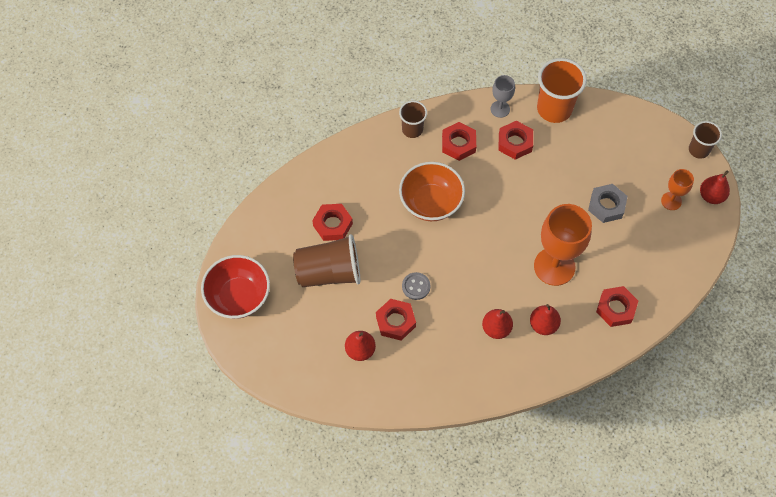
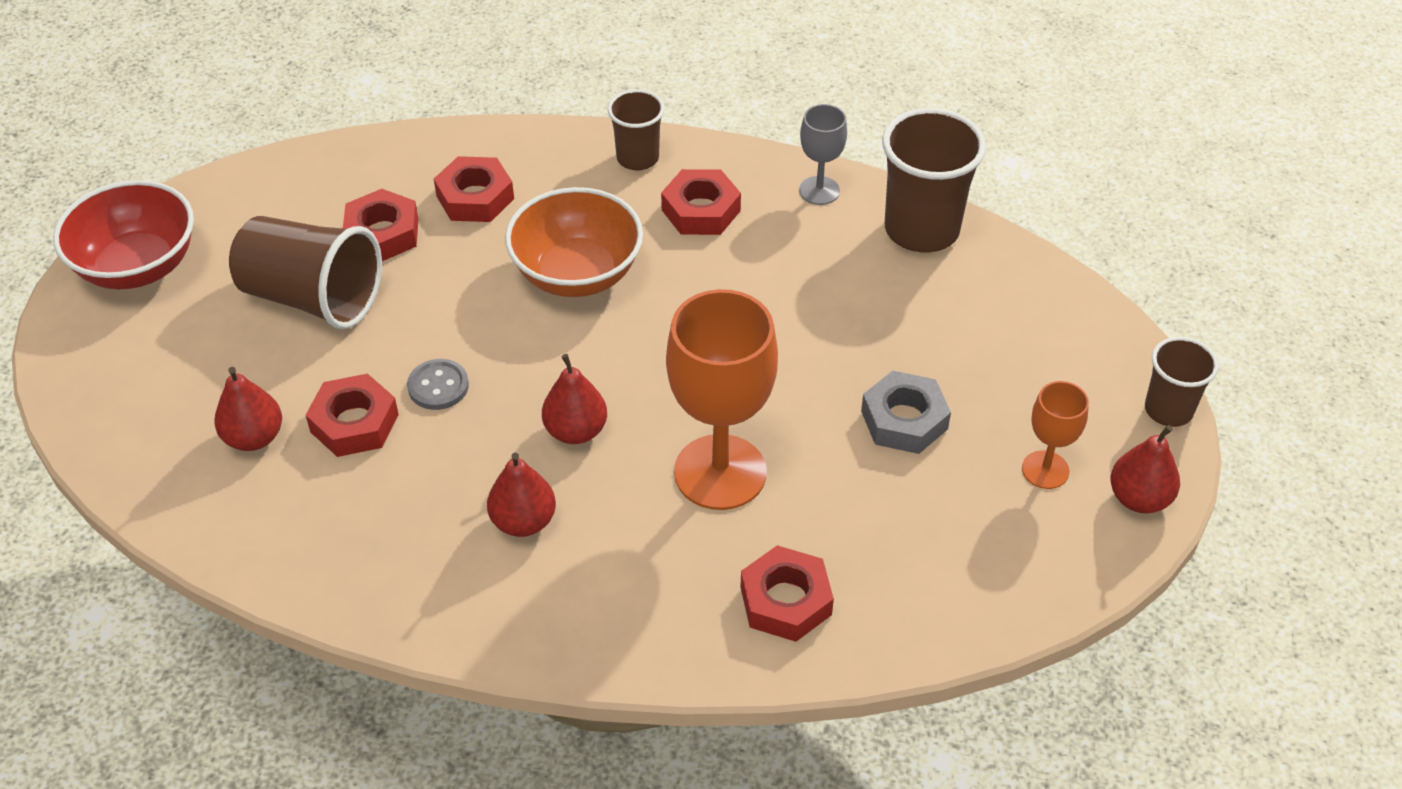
camera: 30 degrees right, 15 degrees down
red nut [499,121,533,160] -> red nut moved to [434,156,514,222]
red pear [530,304,561,335] -> red pear moved to [542,354,607,444]
orange cup [537,58,587,123] -> brown cup [882,108,986,253]

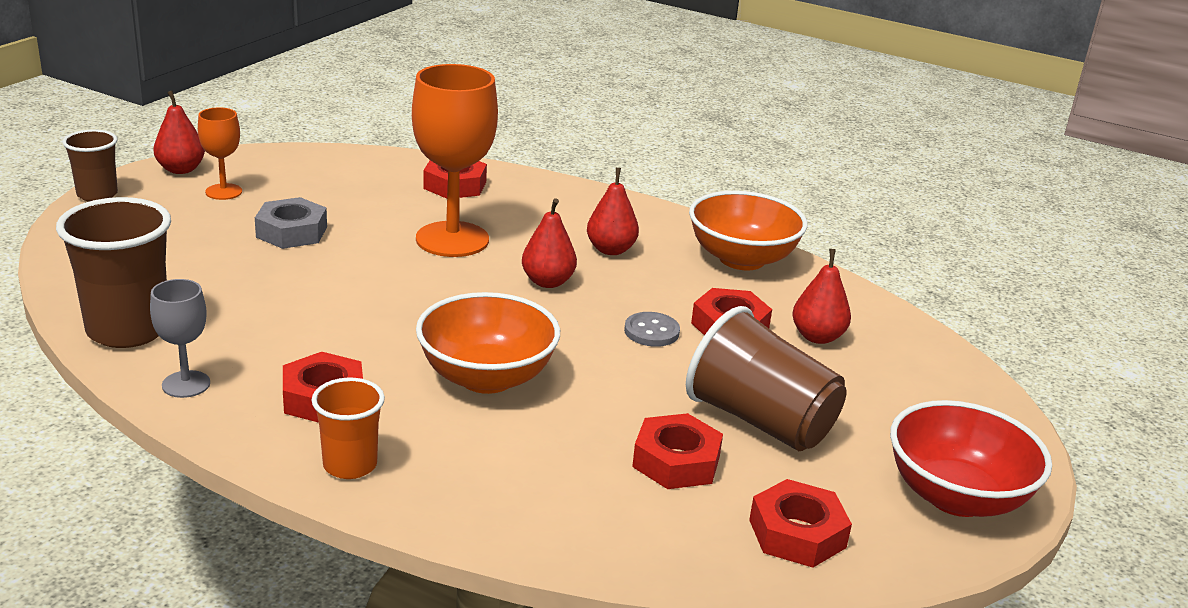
camera: 165 degrees left, 20 degrees down
red nut [434,156,514,222] -> red nut moved to [749,479,852,568]
brown cup [607,89,665,170] -> orange cup [312,378,385,479]
none -> orange bowl [689,191,808,270]

